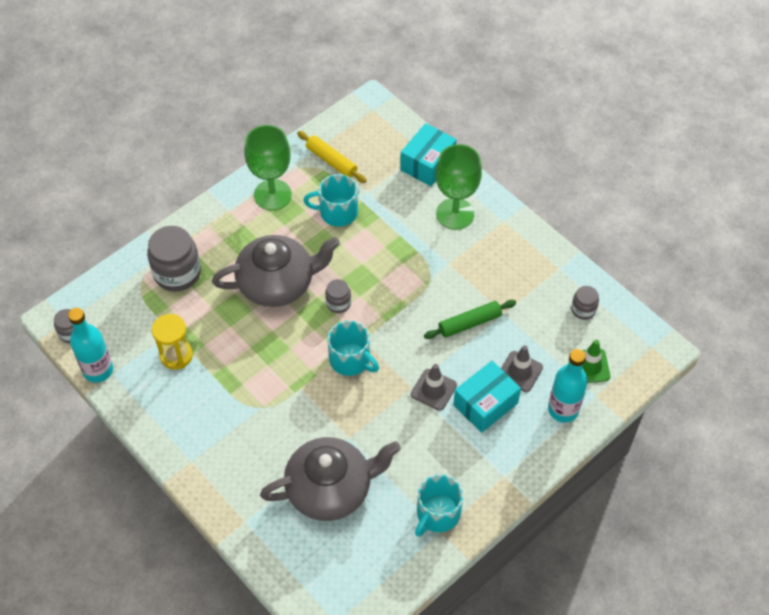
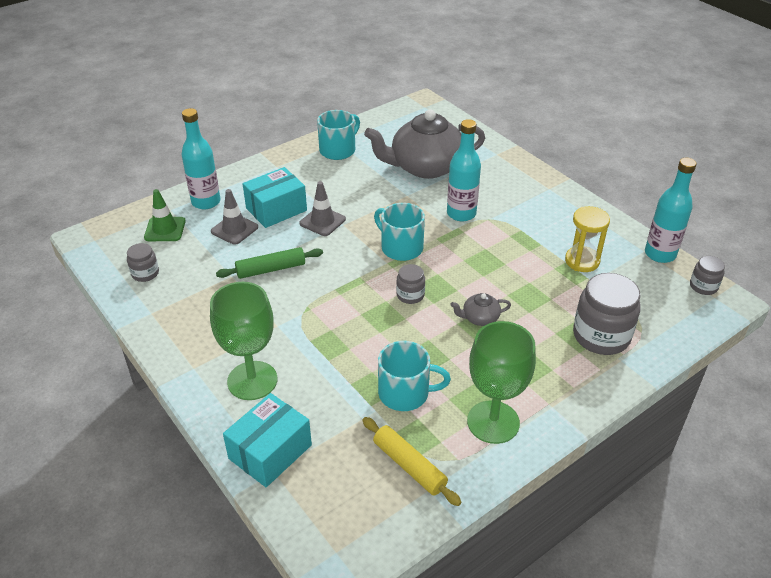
camera: 175 degrees left, 15 degrees down
grey teapot [212,235,340,307] -> grey teapot [450,293,511,326], size x0.41
none -> turquoise bottle [447,119,481,222]

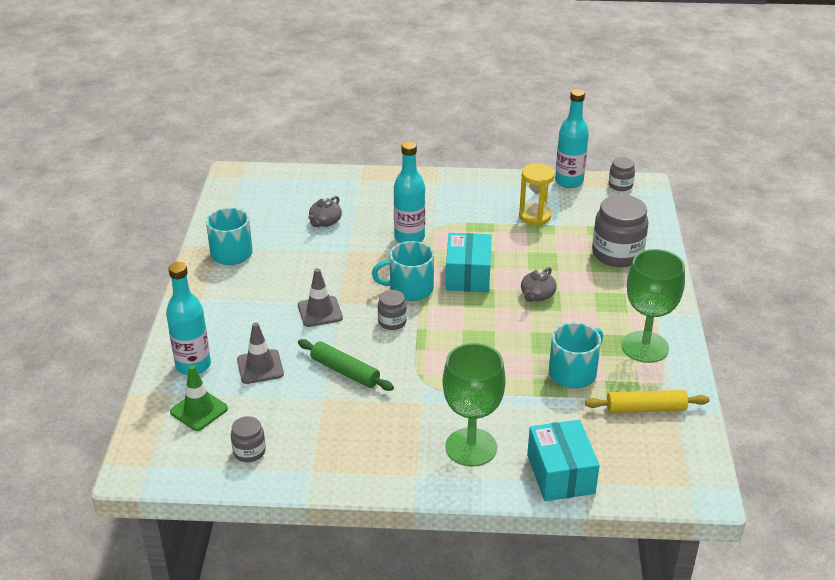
camera: 50 degrees left, 5 degrees down
green rolling pin [216,247,323,279] -> green rolling pin turned 75 degrees counterclockwise [298,339,394,391]
turquoise box [243,167,307,228] -> turquoise box moved to [446,233,491,292]
grey teapot [364,109,485,179] -> grey teapot [308,196,342,227], size x0.41
grey jar [396,264,425,304] -> grey jar moved to [378,290,407,330]

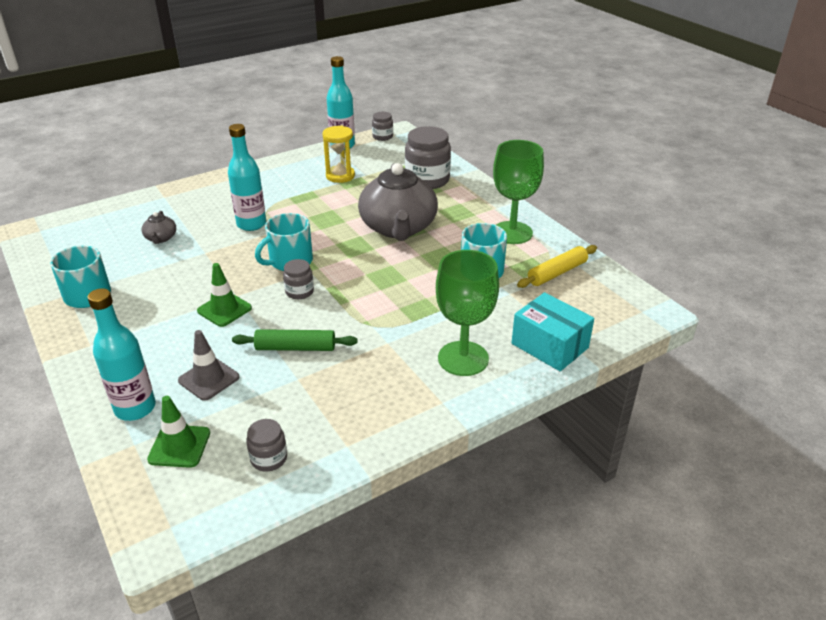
camera: 35 degrees left, 0 degrees up
grey traffic cone [298,268,343,327] -> green traffic cone [197,263,252,327]
turquoise box [446,233,491,292] -> none
grey teapot [521,267,557,302] -> grey teapot [358,163,438,241], size x2.41

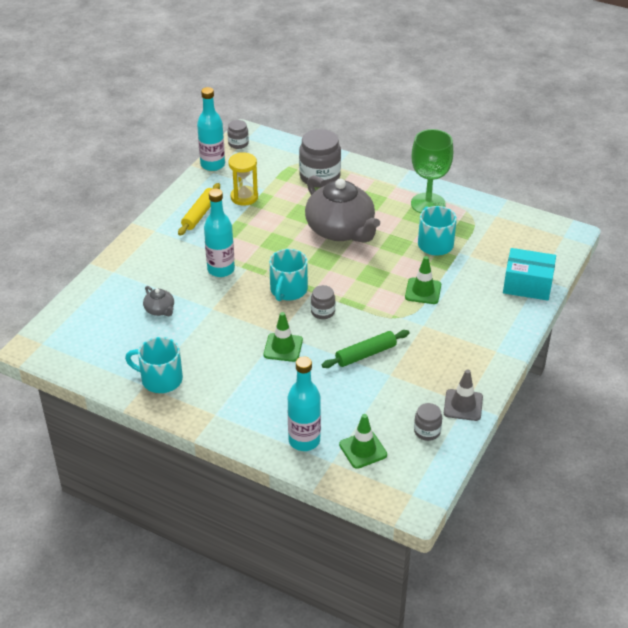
camera: 30 degrees left, 5 degrees up
grey traffic cone [178,330,239,401] -> grey traffic cone moved to [444,369,483,421]
green goblet [436,250,499,376] -> none
yellow rolling pin [517,245,597,288] -> yellow rolling pin moved to [178,183,220,236]
none -> green traffic cone [405,256,441,304]

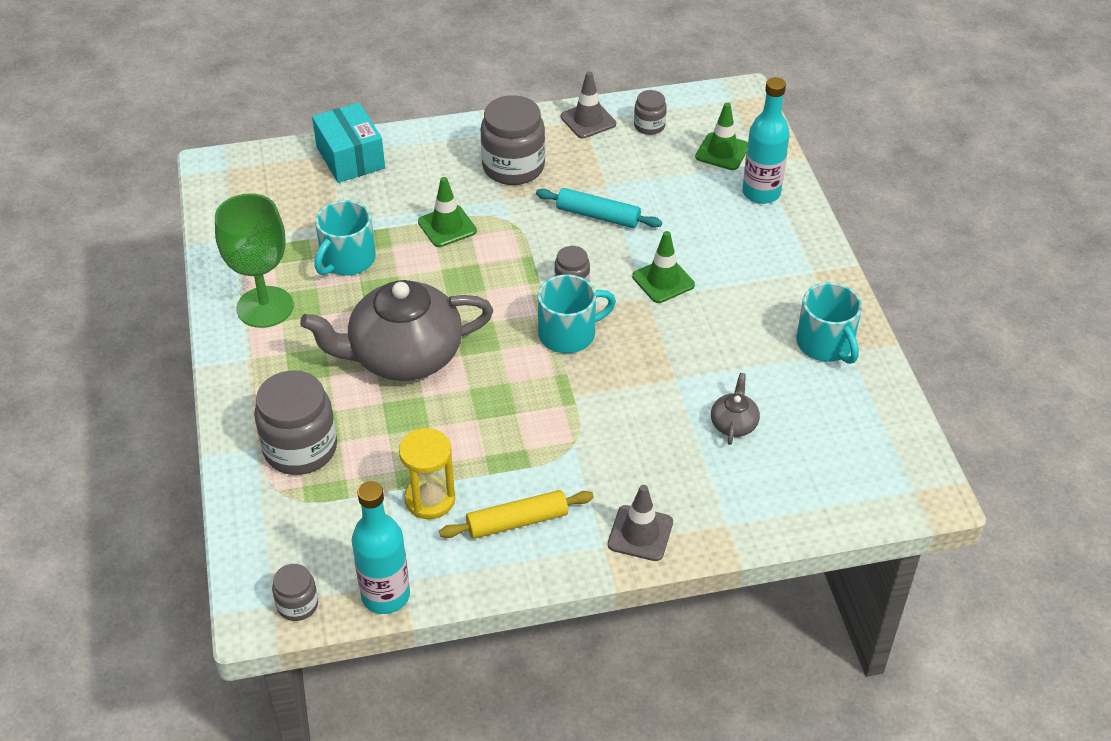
camera: 130 degrees left, 5 degrees up
turquoise bottle [204,189,235,277] -> none
grey teapot [305,175,380,243] -> grey teapot turned 120 degrees counterclockwise [300,280,493,381]
green rolling pin [322,330,410,368] -> turquoise rolling pin [536,188,662,228]
none -> grey jar [481,95,545,185]
none -> grey traffic cone [608,485,673,561]

